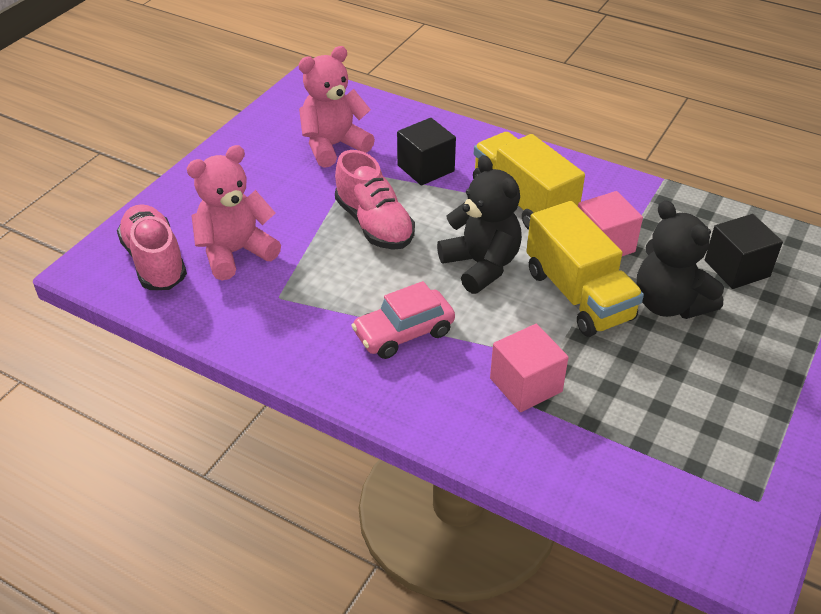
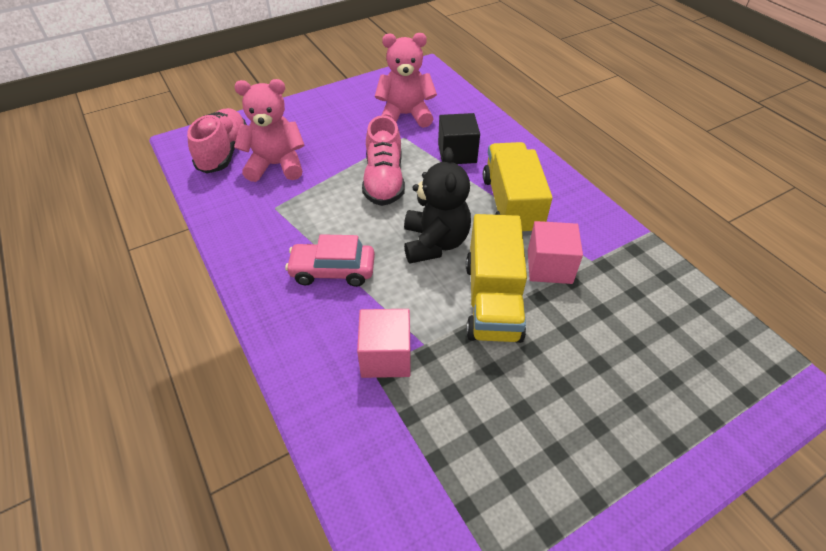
camera: 30 degrees right, 5 degrees up
black teddy bear [637,200,724,319] -> none
black cube [705,214,783,289] -> none

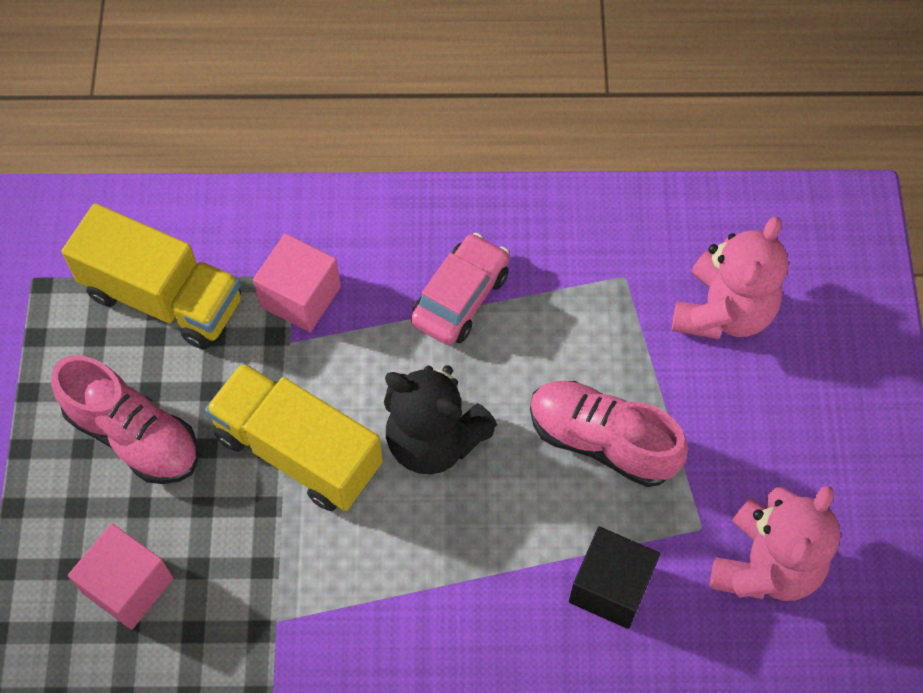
camera: 120 degrees right, 15 degrees up
pink shoe [187,108,247,174] -> pink shoe moved to [51,355,198,484]
yellow truck [483,142,553,236] -> yellow truck moved to [62,203,241,350]
pink cube [528,221,583,284] -> pink cube moved to [68,523,173,630]

